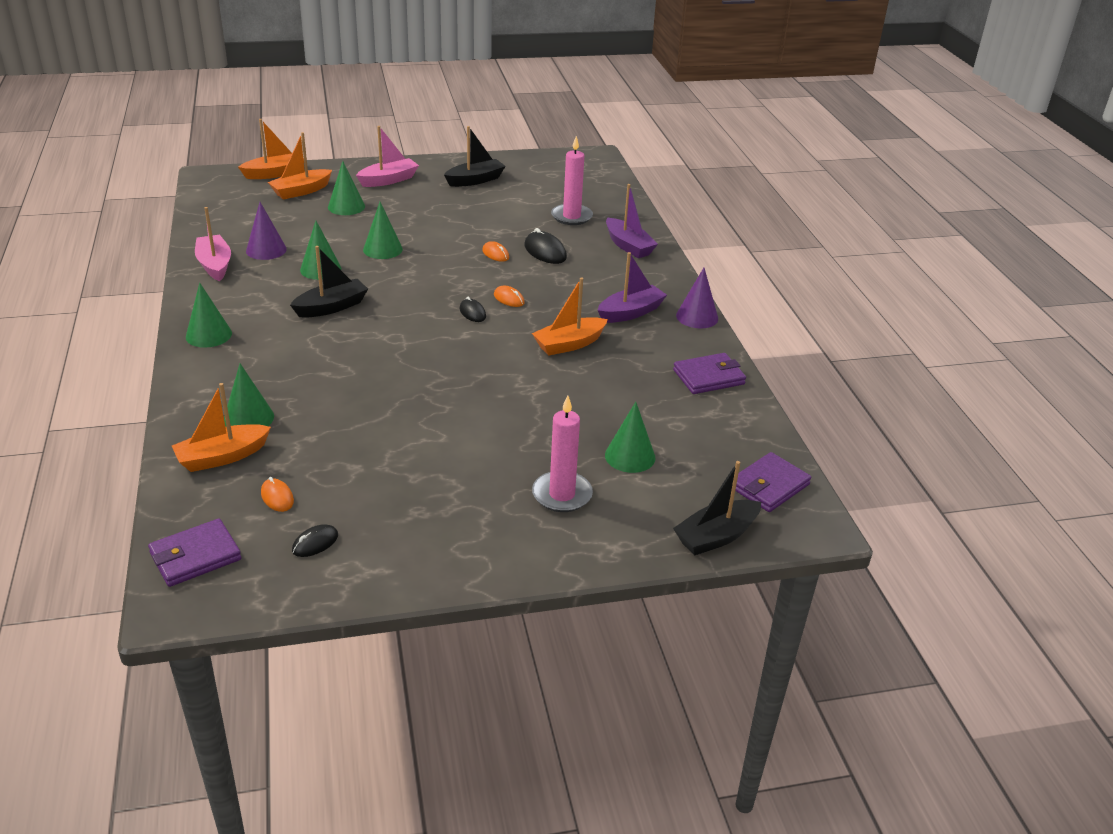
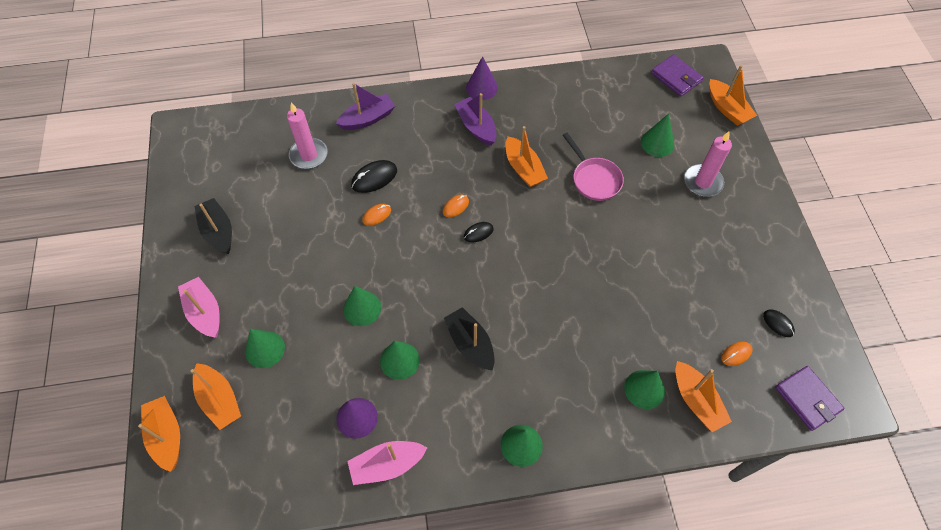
camera: 85 degrees left, 25 degrees up
purple wallet [673,353,746,394] -> none
black boat [673,461,761,555] -> orange boat [709,65,757,126]
none -> pink pan [563,133,624,201]

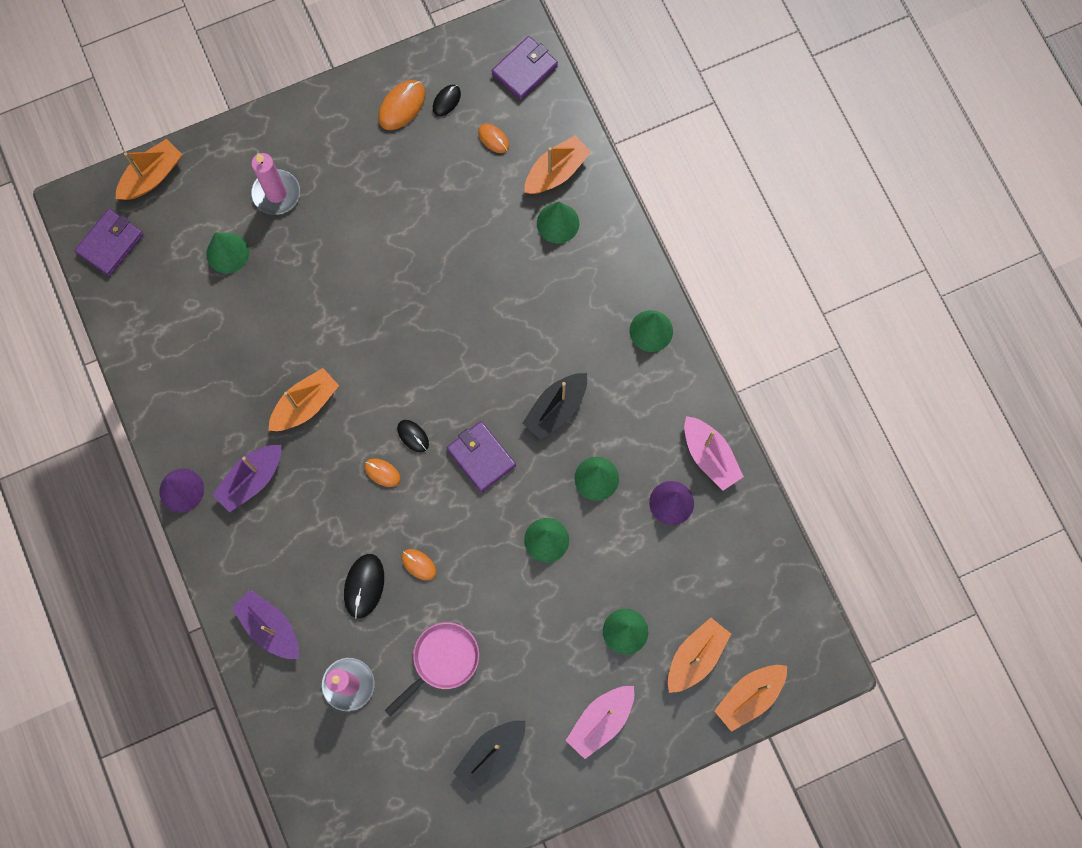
camera: 105 degrees left, 15 degrees up
black mouse [351,160,397,193] -> black mouse turned 60 degrees clockwise [344,554,384,618]
pink pan [563,133,624,201] -> pink pan moved to [384,622,479,717]
none -> orange mouse [378,80,425,130]
none -> purple wallet [447,421,516,492]

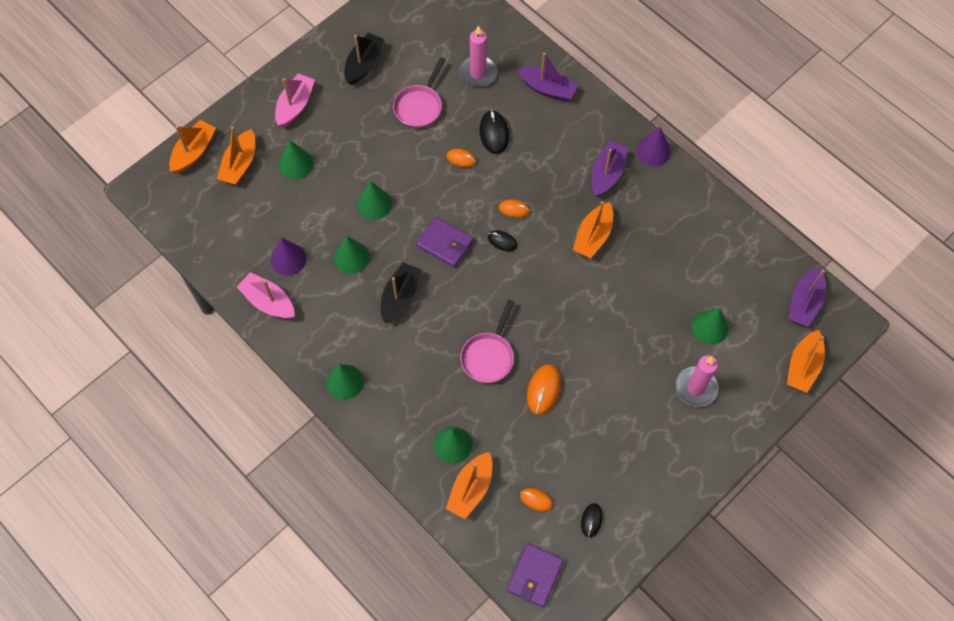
camera: 160 degrees right, 10 degrees down
purple wallet [74,209,144,276] -> purple boat [788,267,826,327]
orange mouse [378,80,425,130] -> orange mouse moved to [527,364,561,415]
none -> pink pan [460,300,515,383]

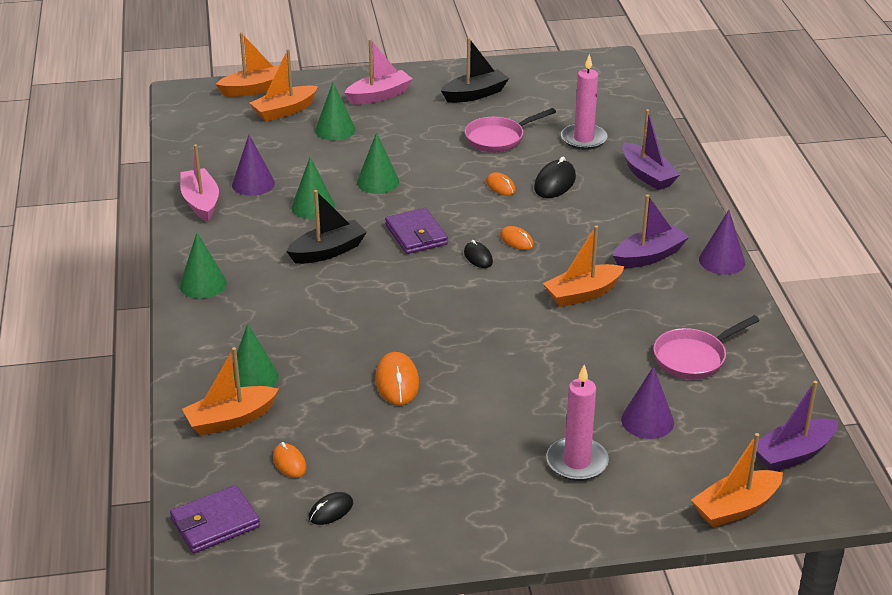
camera: 35 degrees right, 30 degrees down
pink pan [460,300,515,383] -> pink pan moved to [653,315,760,379]
orange mouse [527,364,561,415] -> orange mouse turned 60 degrees counterclockwise [376,352,419,405]
green cone [692,308,729,345] -> purple cone [621,366,674,439]

